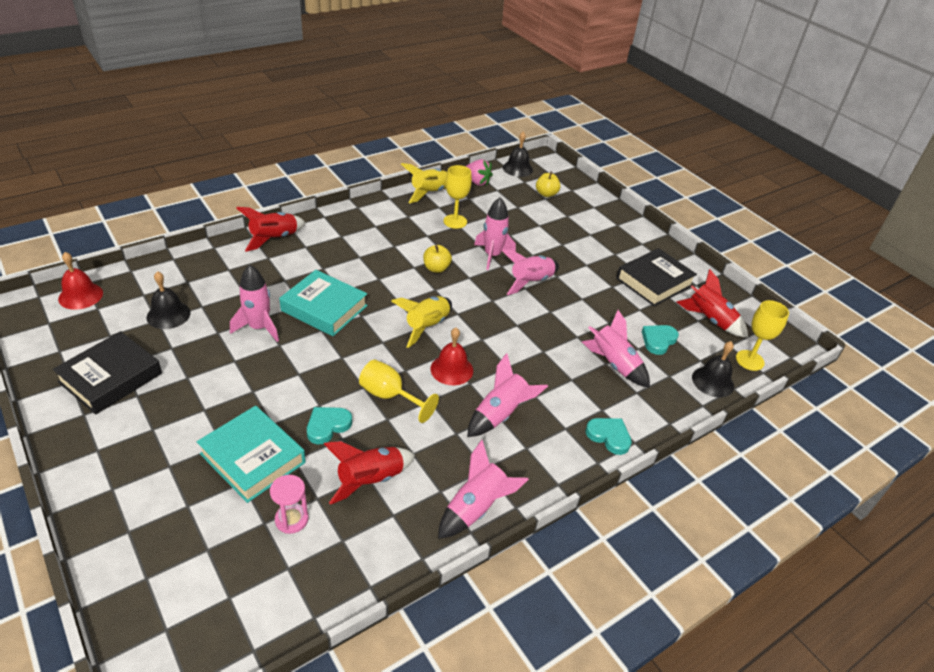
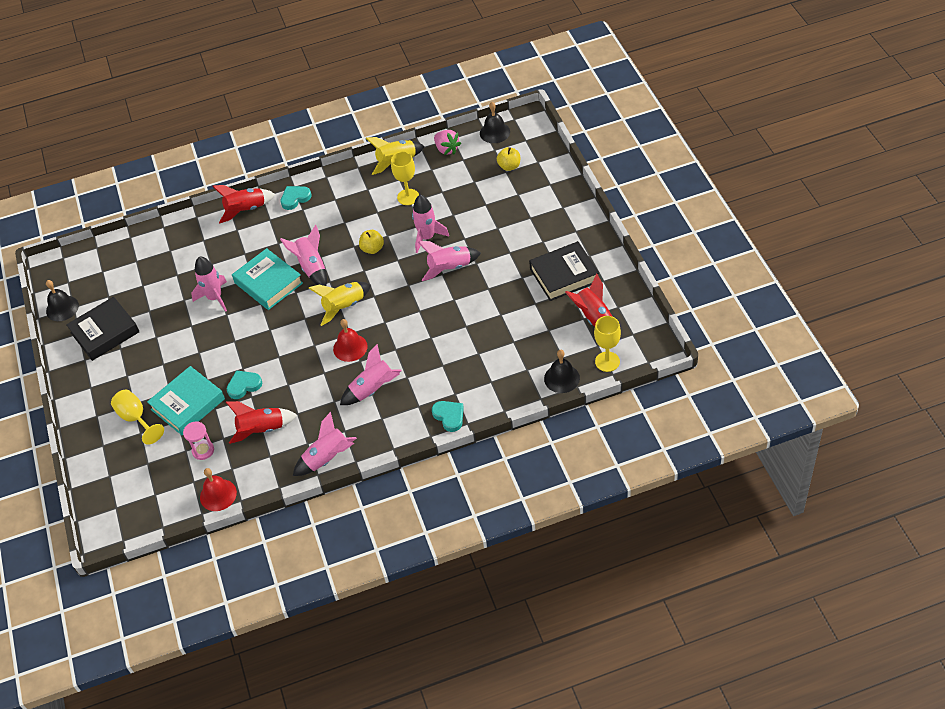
camera: 25 degrees right, 10 degrees up
red bell [58,252,103,309] -> red bell moved to [200,468,237,511]
black bell [147,271,191,329] -> black bell moved to [46,280,79,321]
turquoise book [197,406,306,503] -> turquoise book turned 75 degrees clockwise [147,366,225,435]
yellow goblet [359,360,439,423] -> yellow goblet moved to [111,389,164,445]
pink rocket [582,310,650,388] -> pink rocket moved to [280,224,327,286]
turquoise heart [642,325,679,355] -> turquoise heart moved to [280,186,311,210]

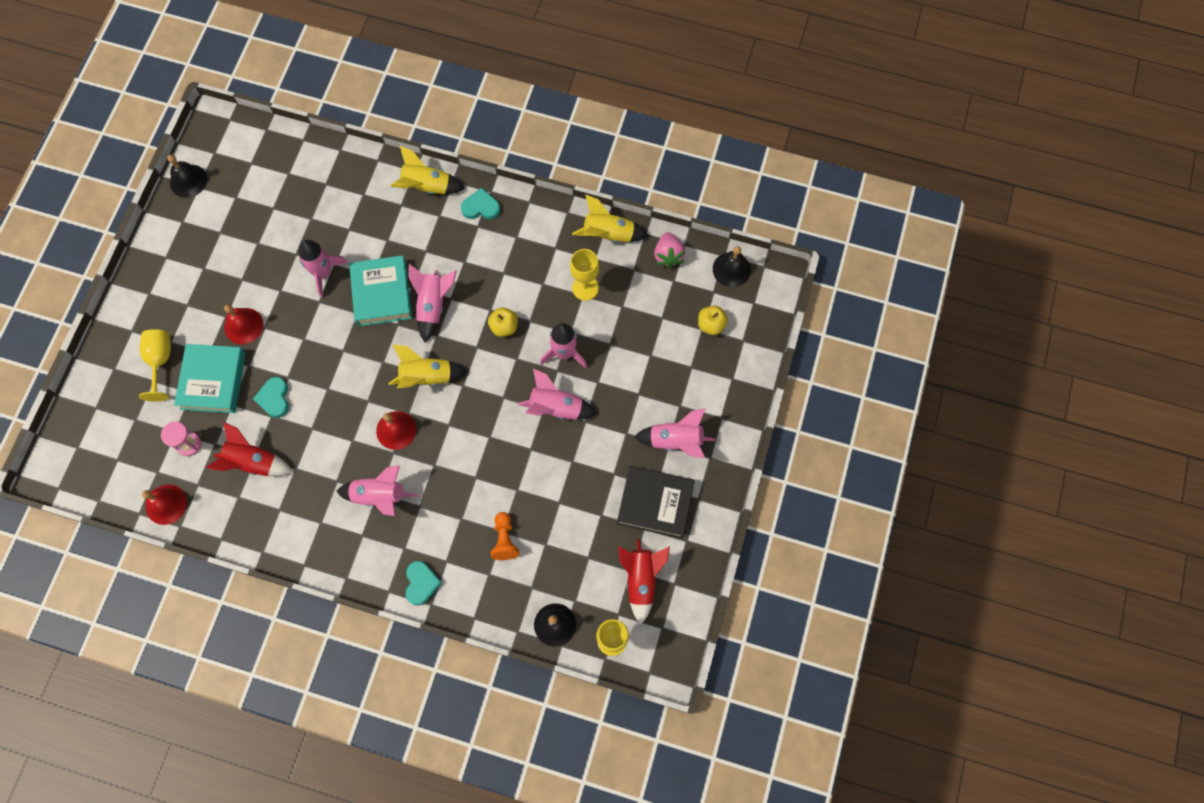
camera: 30 degrees right, 20 degrees up
black book [66,297,140,361] -> none
turquoise book [147,366,225,435] -> turquoise book turned 75 degrees counterclockwise [174,344,246,413]
red rocket [212,185,275,223] -> yellow rocket [390,146,466,194]
turquoise heart [227,370,262,399] -> turquoise heart turned 105 degrees counterclockwise [253,377,289,418]
pink rocket [293,412,357,476] -> pink rocket moved to [634,408,715,458]
none -> red bell [224,305,263,344]
none -> orange pawn [491,512,519,560]

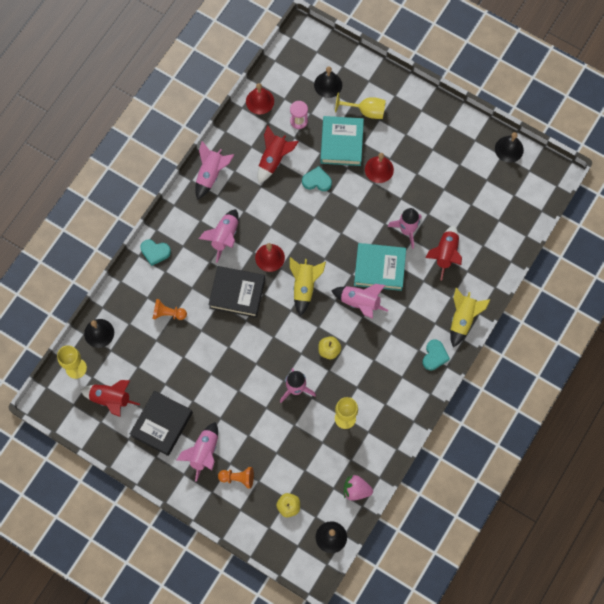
camera: 105 degrees right, 0 degrees up
turquoise book [174,344,246,413] -> turquoise book turned 75 degrees clockwise [320,116,364,166]
pink rocket [518,368,597,420] -> pink rocket moved to [195,141,234,200]
yellow rocket [572,195,649,242] -> none
none -> black book [208,266,265,318]
none -> orange pawn [218,467,254,488]
none -> black bell [314,66,342,98]
none -> red rocket [426,226,462,280]

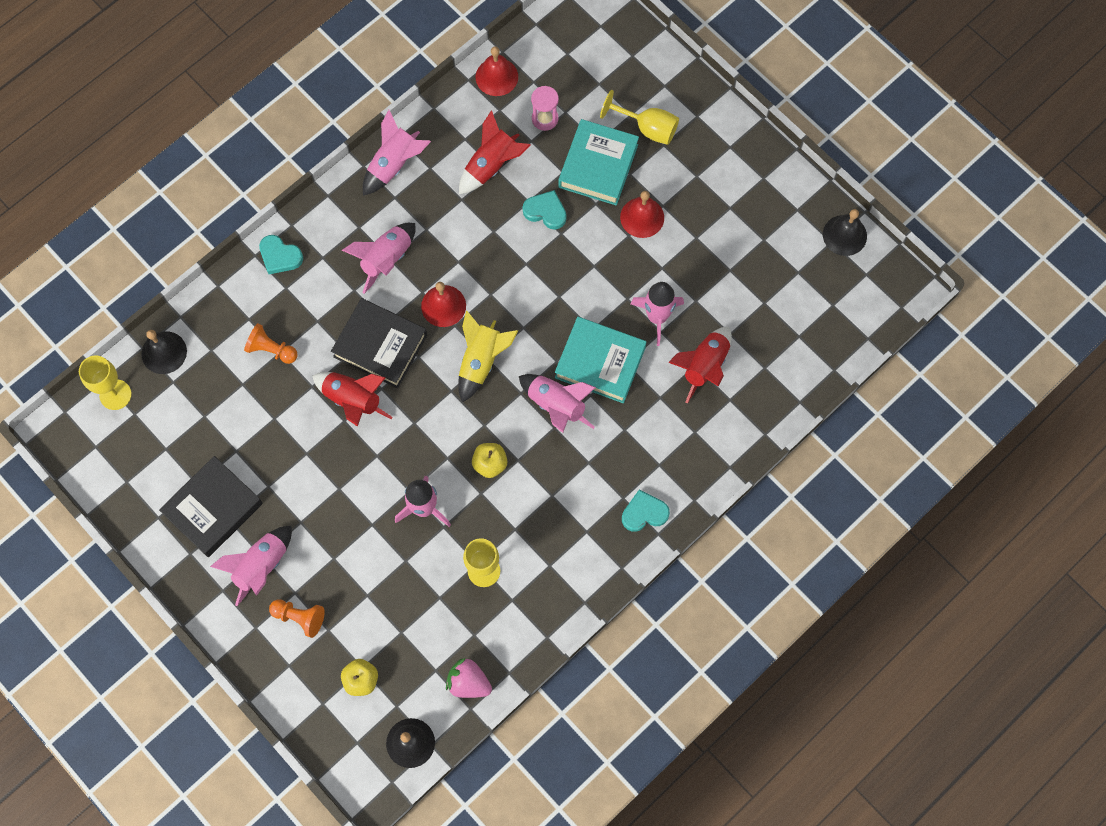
camera: 15 degrees right, 0 degrees up
red rocket [80,380,140,417] -> red rocket moved to [312,372,393,427]
black bell [314,66,342,98] -> none
turquoise heart [422,339,450,370] -> turquoise heart turned 135 degrees counterclockwise [622,490,670,532]
yellow rocket [450,288,491,348] -> none

